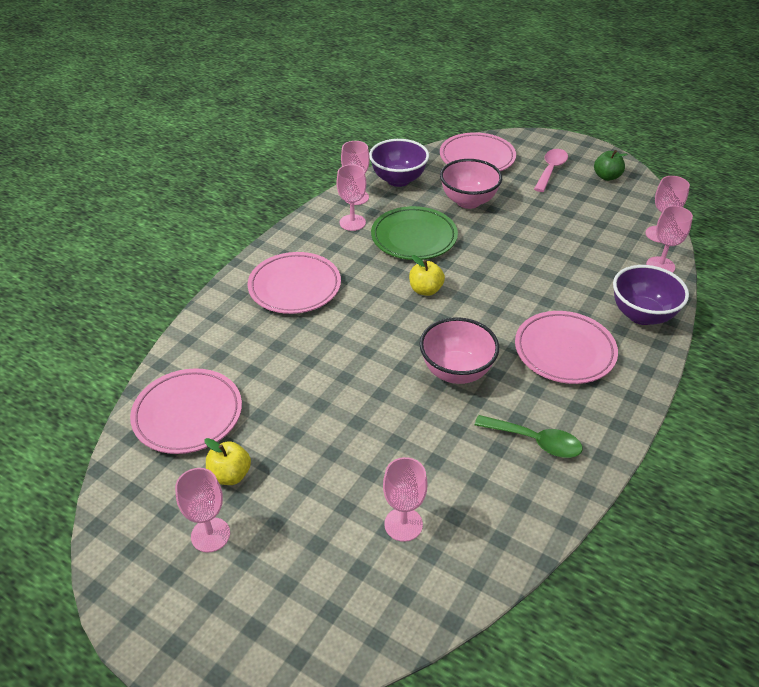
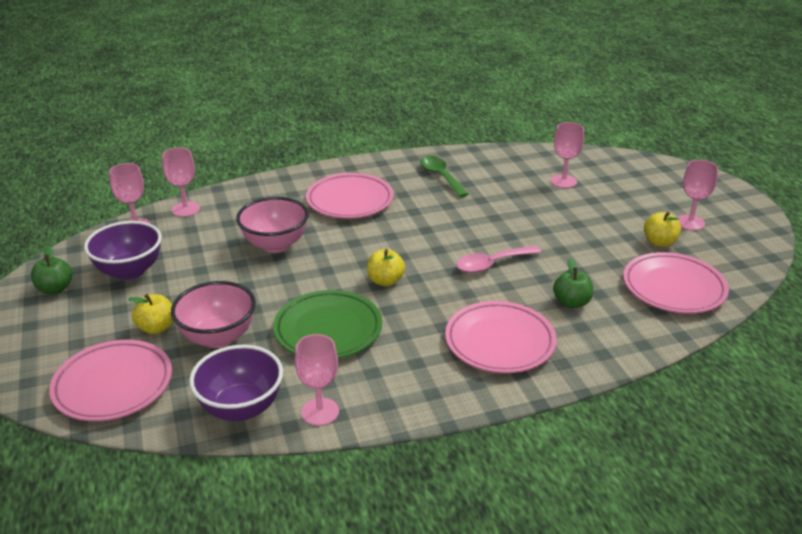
camera: 140 degrees left, 10 degrees down
pink goblet [337,164,366,231] -> none
pink bowl [420,317,499,384] -> pink bowl moved to [236,197,309,253]
pink spoon [534,149,568,192] -> pink spoon moved to [456,246,541,273]
purple bowl [613,265,689,325] -> purple bowl moved to [84,221,162,280]
none -> yellow apple [128,294,174,334]
none -> green apple [553,258,593,308]

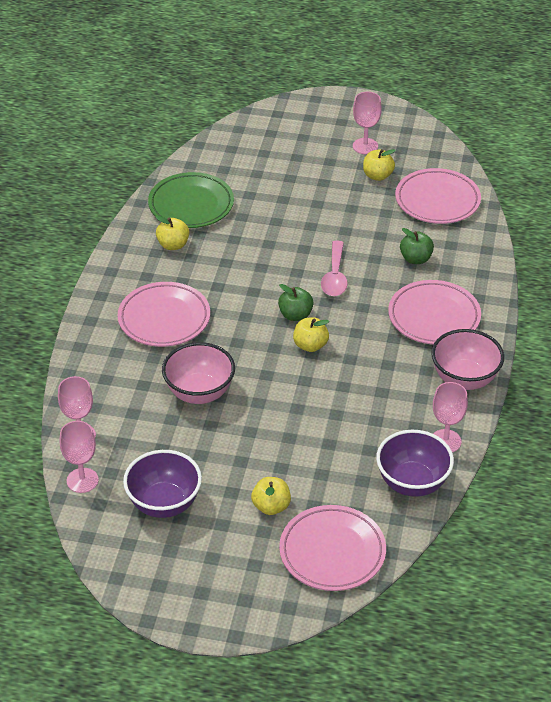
camera: 60 degrees left, 10 degrees up
green apple [31,245,72,294] -> green apple moved to [278,284,314,321]
pink bowl [171,281,256,348] -> pink bowl moved to [431,329,504,390]
green plate [273,290,382,358] -> green plate moved to [148,172,234,228]
green spoon [420,156,469,197] -> yellow apple [155,215,189,250]
pink goblet [551,122,584,188] -> none

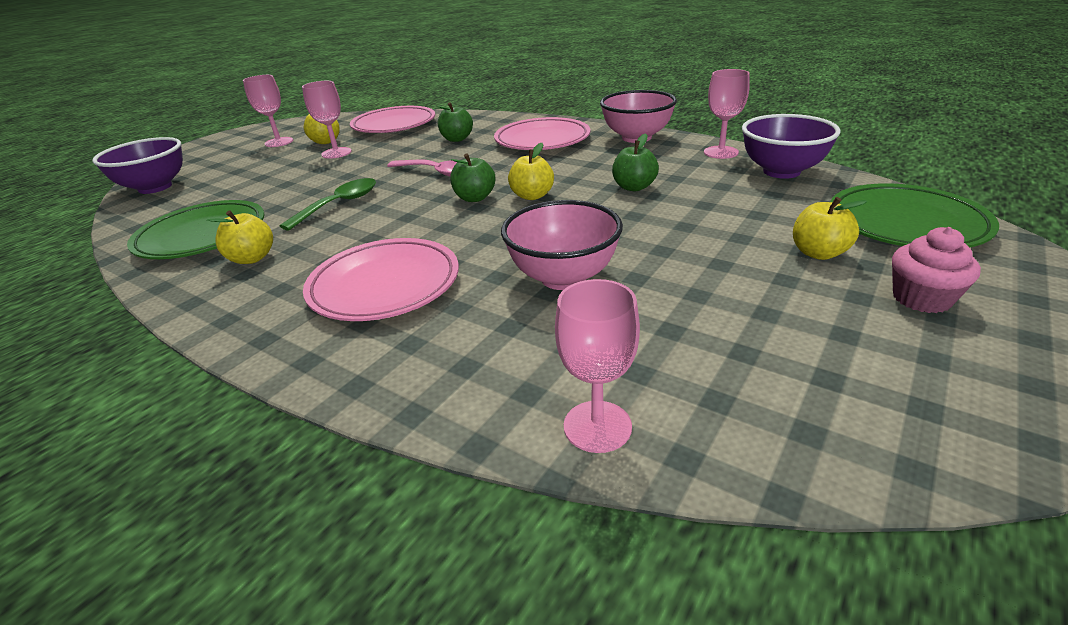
camera: 65 degrees left, 10 degrees down
pink goblet [60,421,99,493] -> pink goblet moved to [302,81,352,159]
purple bowl [123,450,202,518] -> purple bowl moved to [92,137,183,194]
pink plate [279,505,386,591] -> green plate [830,183,999,248]
none -> green spoon [280,178,376,231]
none -> green apple [612,133,659,191]
none -> pink cupcake [892,227,981,313]

